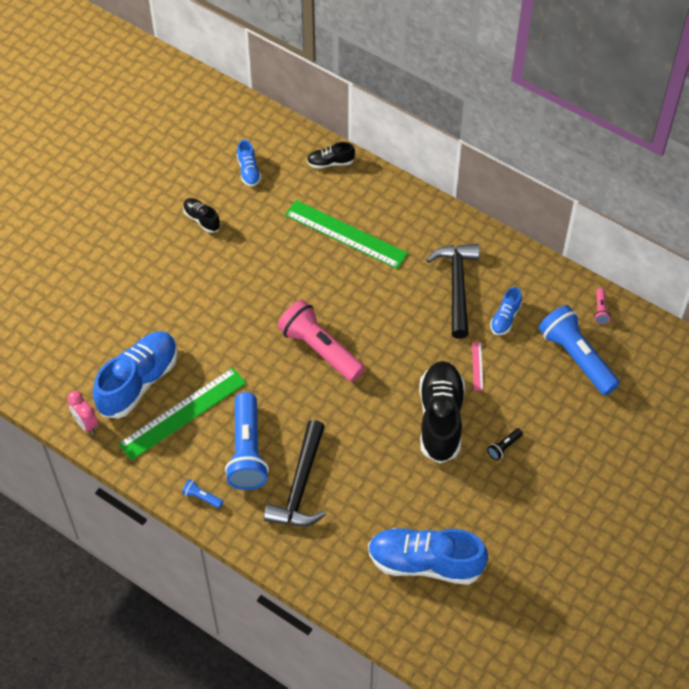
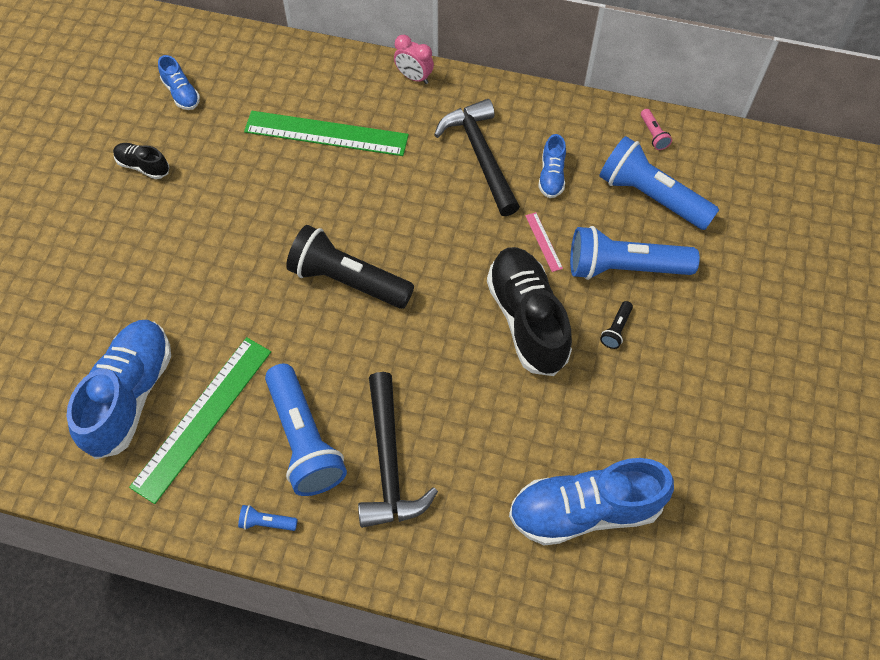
camera: 20 degrees left, 5 degrees up
pink clock [67,391,98,434] -> pink clock moved to [394,35,434,84]
pink flashlight [278,300,365,382] -> black flashlight [286,225,414,309]
black shoe [307,142,355,169] -> none
none -> blue flashlight [570,226,700,280]

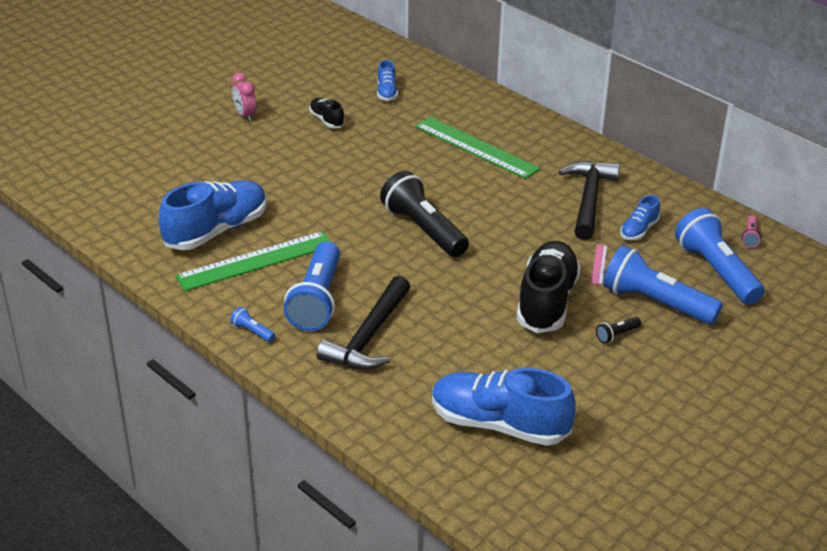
camera: 30 degrees right, 25 degrees down
pink clock [394,35,434,84] -> pink clock moved to [232,73,256,122]

